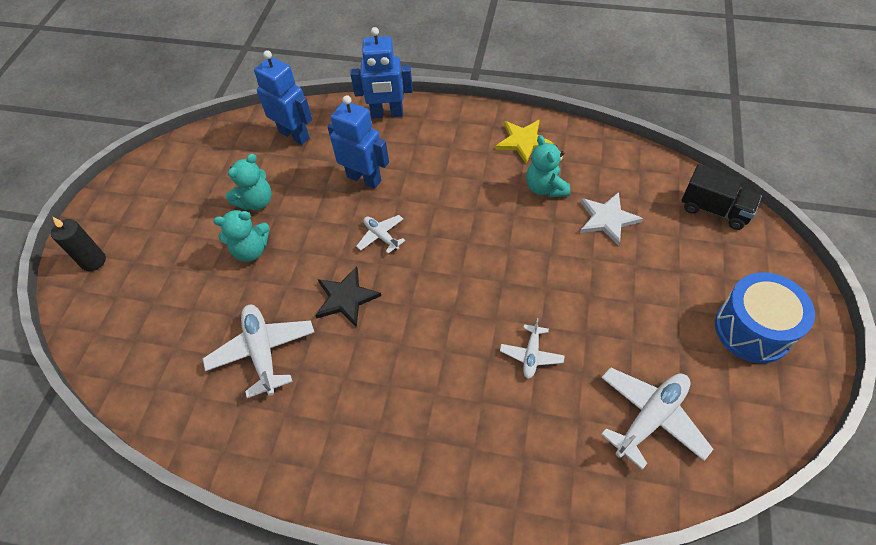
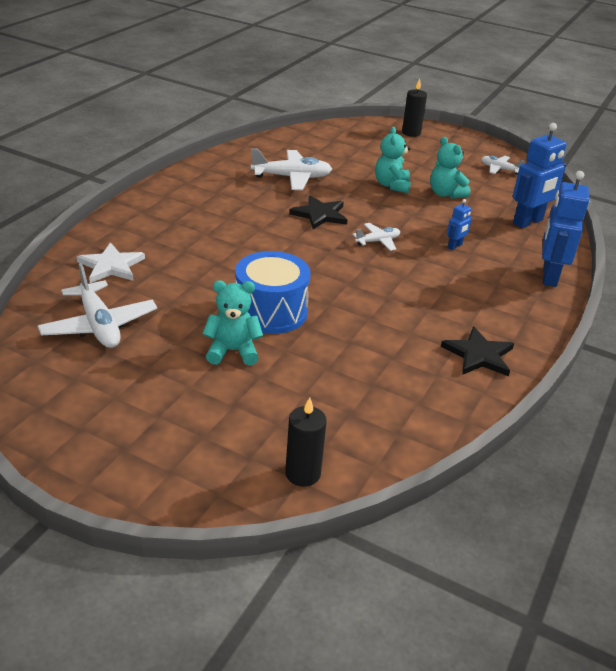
camera: 100 degrees right, 20 degrees down
blue robot [327,95,389,189] -> blue robot [447,199,472,250], size x0.48
yellow star [495,120,554,164] -> black star [441,326,514,376]
white plane [500,318,565,379] -> white plane moved to [481,156,525,175]
turquoise teddy bear [526,135,570,198] -> turquoise teddy bear moved to [203,280,263,366]
white star [580,192,643,246] -> white star moved to [76,242,145,283]
black truck [681,164,762,230] -> black candle [285,397,327,487]
blue drum [715,272,815,363] -> blue drum moved to [235,251,311,334]

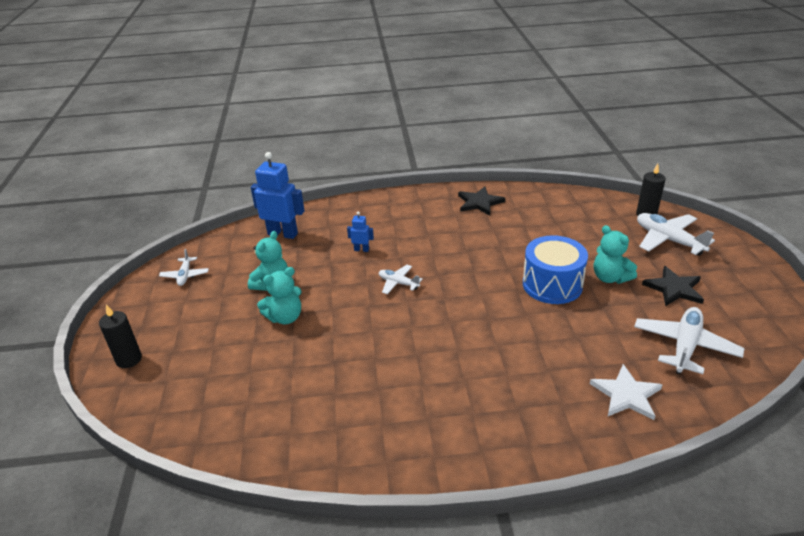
camera: 120 degrees left, 0 degrees up
white plane [251,148,332,190] -> white plane moved to [637,213,715,256]
black star [289,195,347,229] -> black star moved to [642,266,704,306]
blue robot [542,171,589,287] -> none

